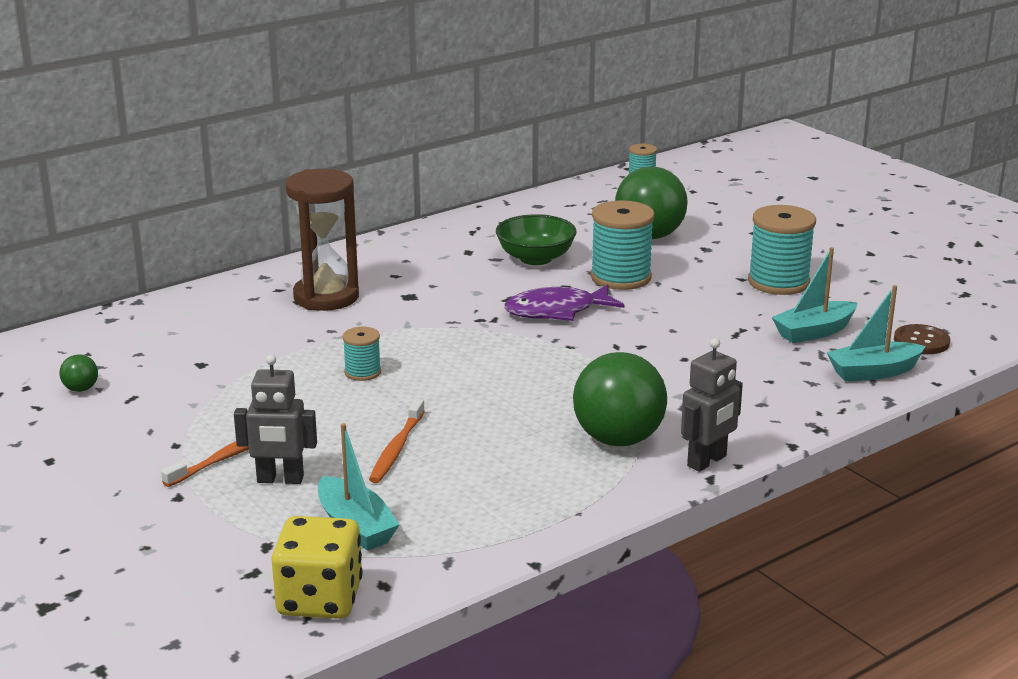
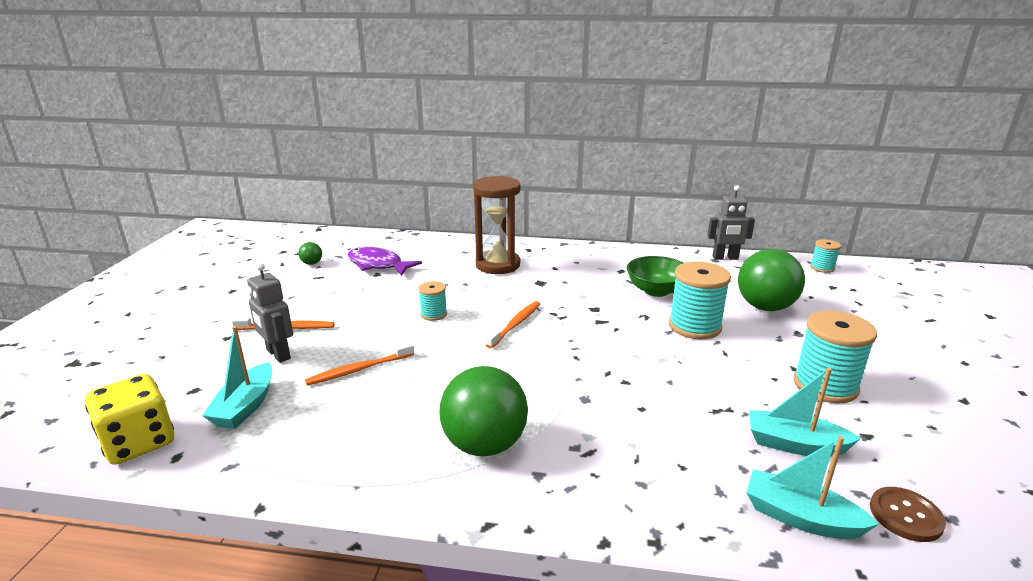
camera: 45 degrees right, 0 degrees up
purple fish [504,284,625,321] -> purple fish moved to [348,247,422,276]
grey robot [681,338,743,472] -> grey robot moved to [707,185,755,260]
none -> orange toothbrush [486,301,540,348]

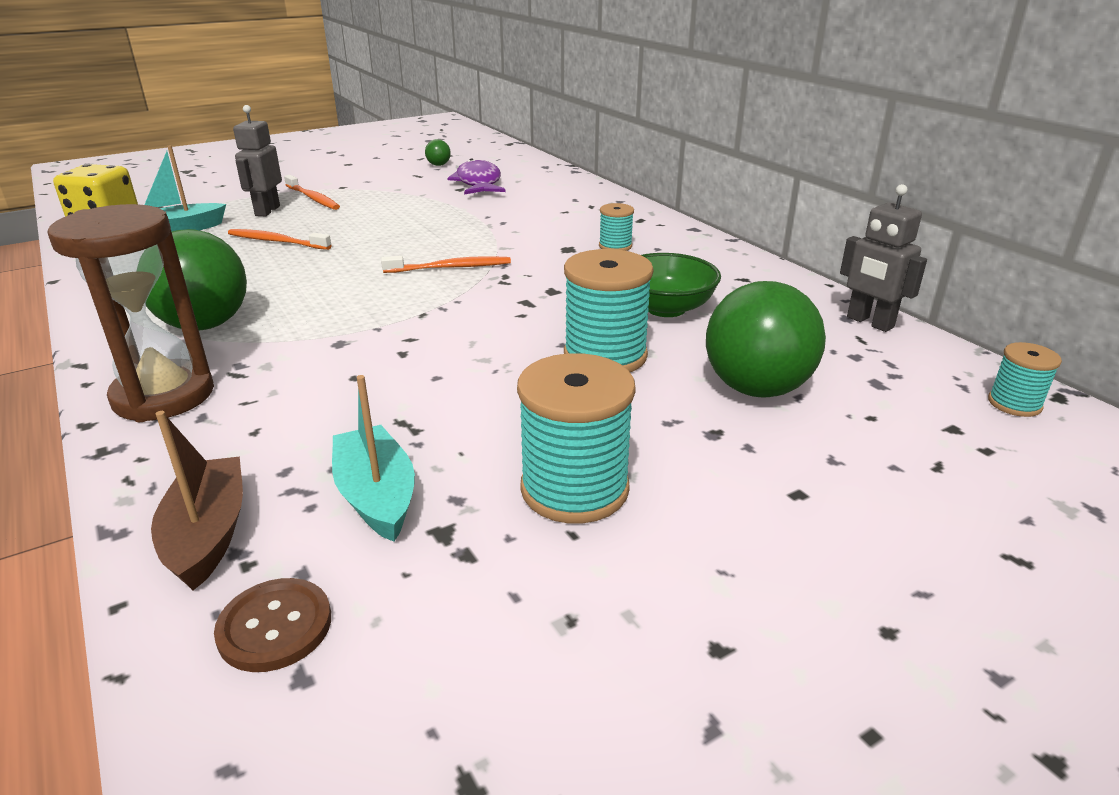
camera: 50 degrees right, 5 degrees up
turquoise spool [418,281,447,321] -> turquoise spool moved to [599,203,634,251]
brown hourglass [473,176,521,274] -> brown hourglass moved to [48,204,214,422]
turquoise boat [746,436,879,539] -> brown boat [151,411,243,590]

